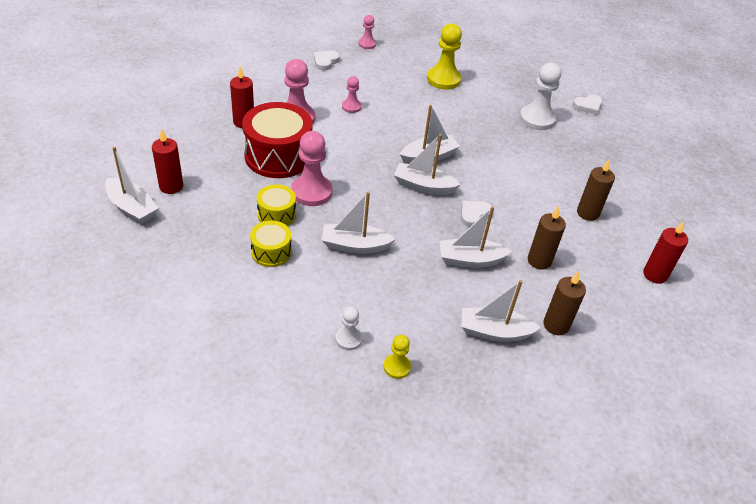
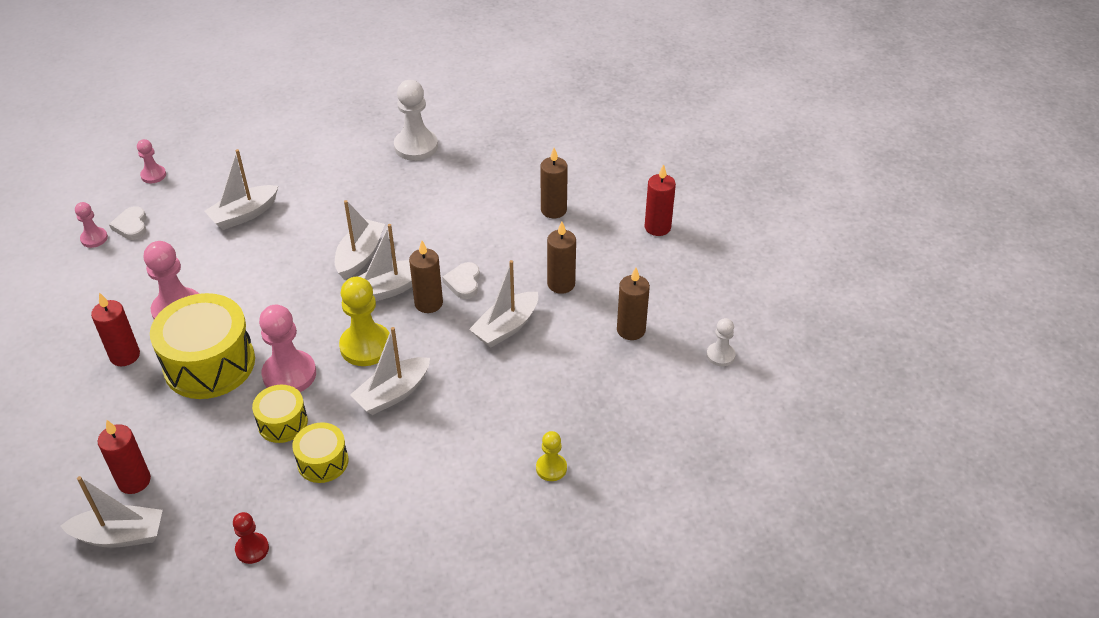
camera: 40 degrees left, 0 degrees up
red drum [242,102,312,178] -> yellow drum [150,293,255,399]
white pawn [336,306,362,350] -> white pawn moved to [707,318,736,366]
pink pawn [342,76,362,113] -> pink pawn moved to [75,202,108,248]
yellow pawn [427,24,462,90] -> yellow pawn moved to [339,277,390,366]
white boat [461,280,541,342] -> white boat moved to [205,149,278,230]
white heart [573,94,602,115] -> none
none -> red pawn [233,512,269,564]
none -> brown candle [409,241,443,313]

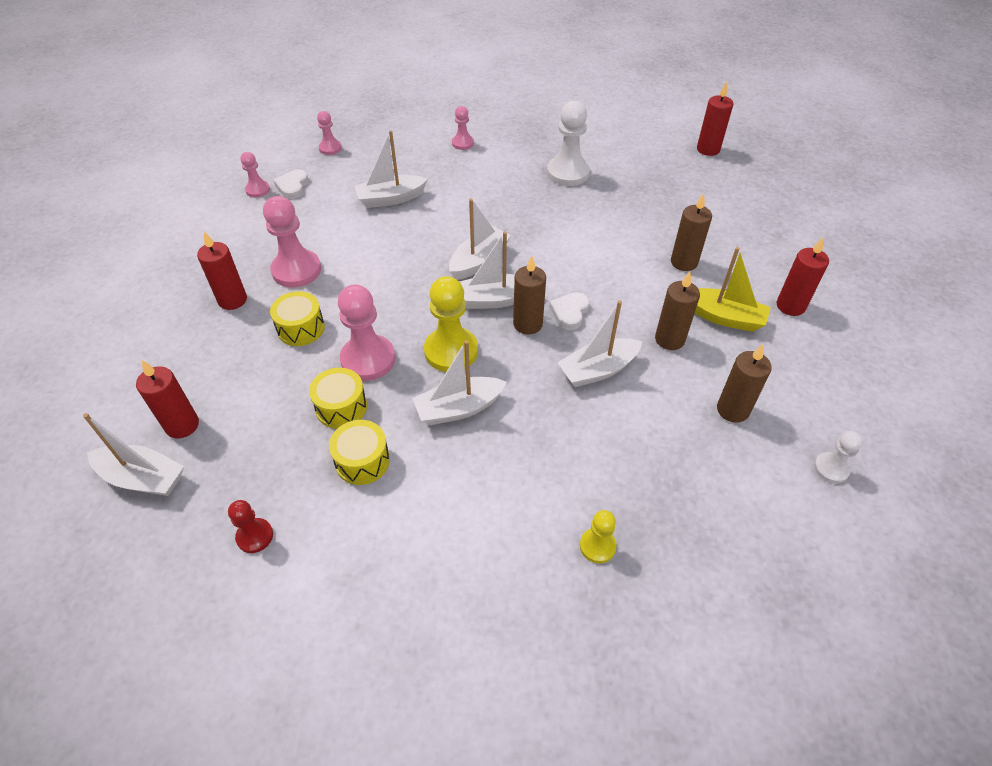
camera: 20 degrees right, 5 degrees up
yellow drum [150,293,255,399] -> yellow drum [270,291,325,346], size x0.52
none -> pink pawn [452,106,474,150]
none -> yellow boat [695,247,771,332]
none -> red candle [697,82,733,156]

